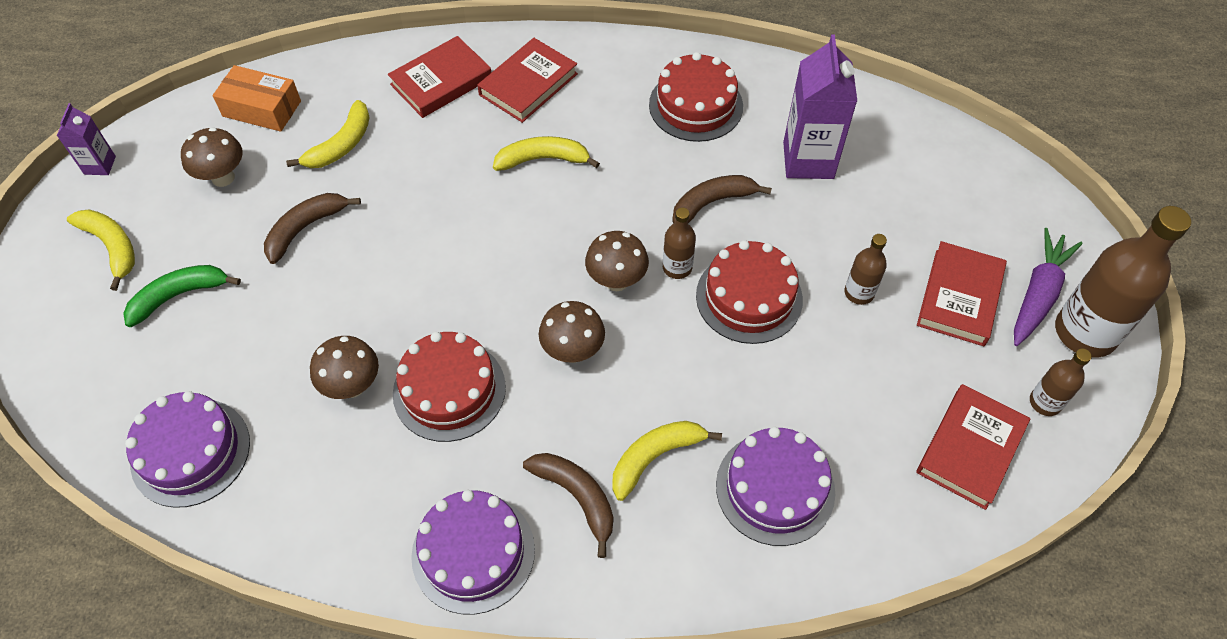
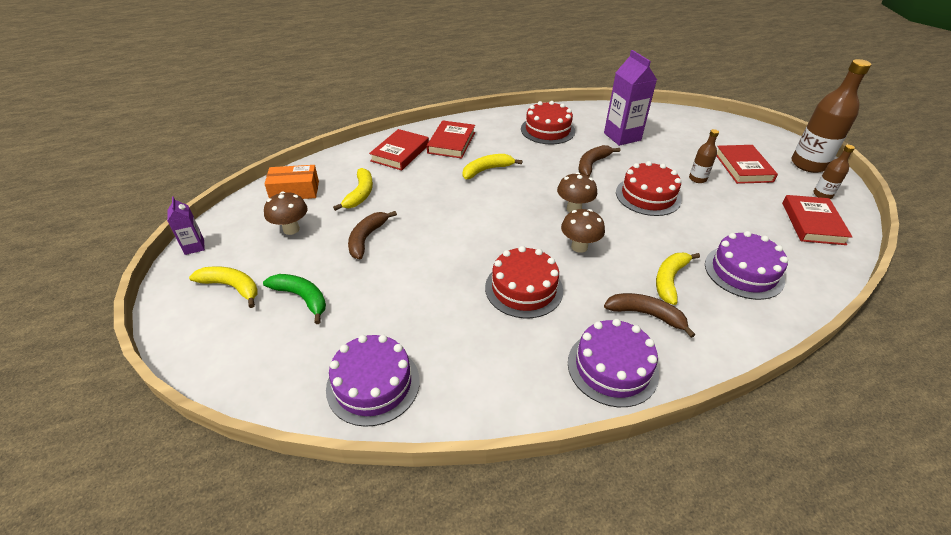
camera: 25 degrees left, 15 degrees down
green banana [123,265,241,327] -> green banana turned 90 degrees clockwise [263,274,326,324]
brown mushroom [310,336,379,399] -> none
brown bottle [663,208,696,279] -> none
purple carrot [1014,228,1083,346] -> none

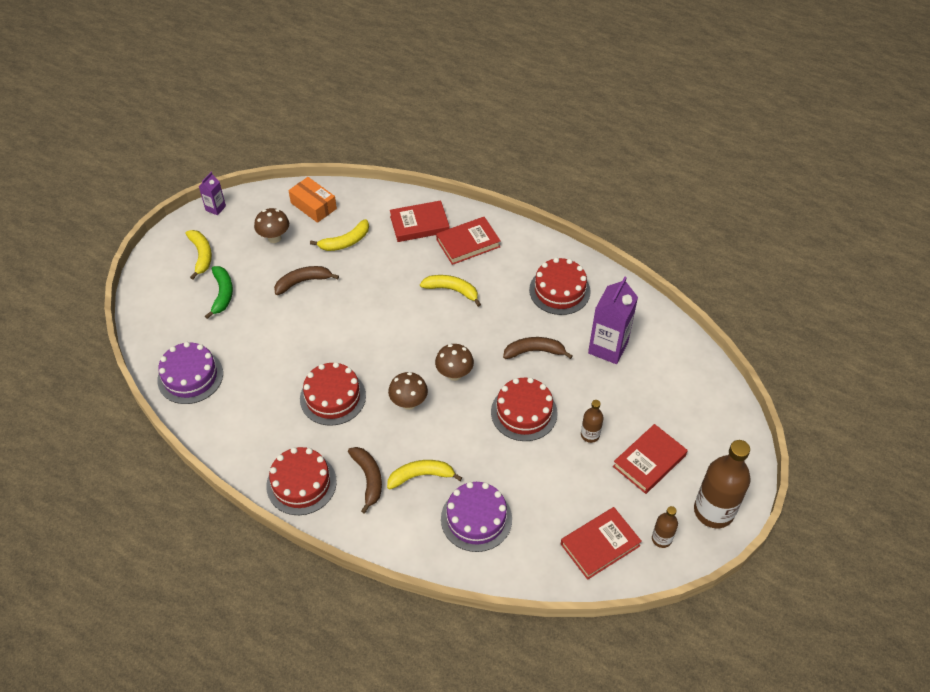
camera: 50 degrees right, 10 degrees up
purple cake [568,319,659,407] -> red cake [266,447,337,515]

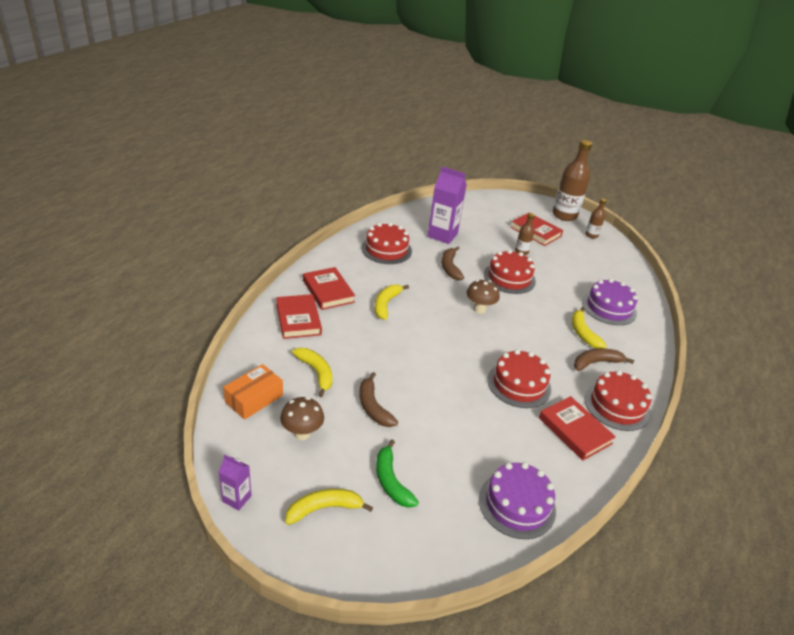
camera: 95 degrees left, 15 degrees down
green banana [205,266,233,319] -> green banana turned 105 degrees counterclockwise [376,439,419,508]
brown mushroom [388,372,428,410] -> none
red book [561,507,642,580] -> red book moved to [539,396,616,461]

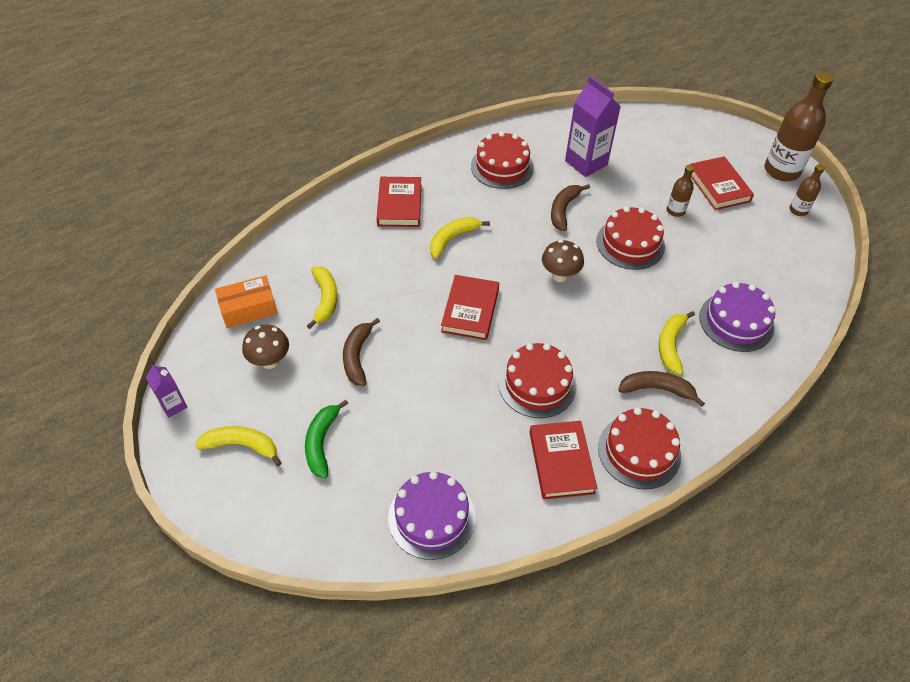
camera: 30 degrees right, 15 degrees up
red book [276,294,322,339] -> red book moved to [441,275,499,340]

